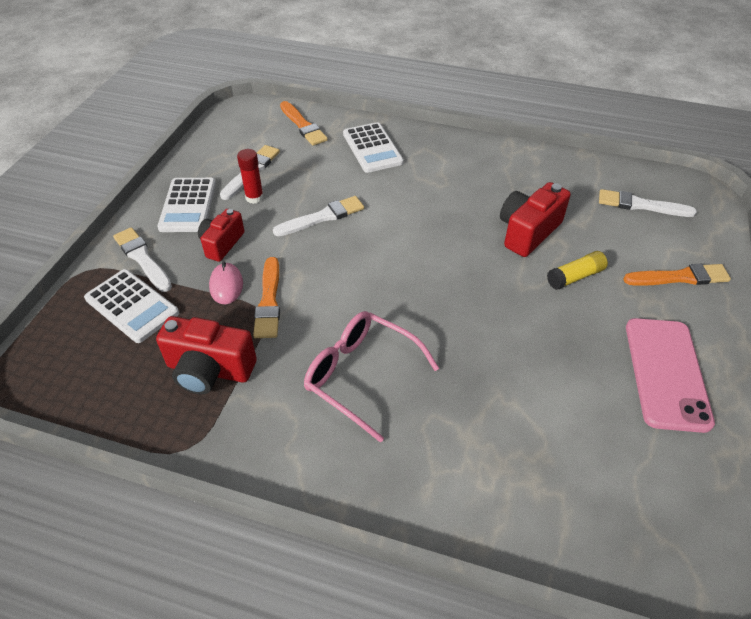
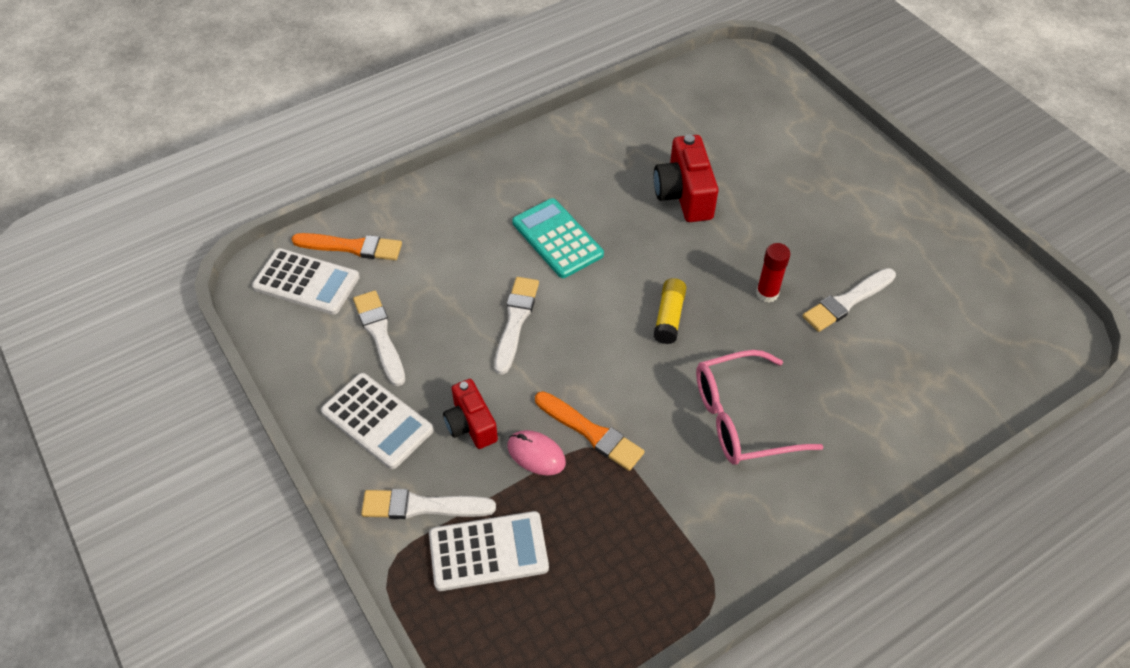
camera: 50 degrees left, 5 degrees up
red camera [156,316,257,394] -> none
red glue stick [237,149,264,204] -> red glue stick moved to [756,243,791,302]
white calculator [343,122,404,173] -> white calculator moved to [252,248,360,315]
yellow glue stick [547,251,608,290] -> yellow glue stick moved to [654,278,687,344]
white brush [599,189,697,217] -> white brush moved to [803,268,896,332]
orange brush [623,264,731,286] -> none
pink phone [626,318,715,433] -> none
none -> turquoise calculator [512,198,604,278]

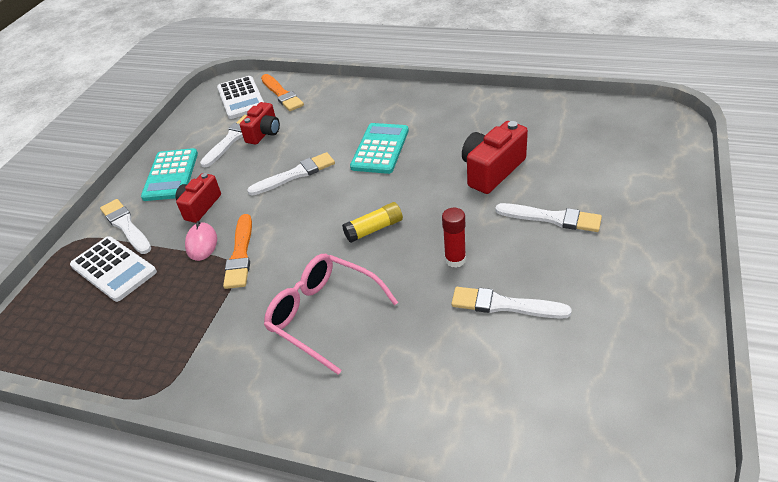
camera: 55 degrees right, 10 degrees down
white calculator [321,373,434,469] -> turquoise calculator [141,148,198,201]
none -> red camera [240,102,280,145]
none -> white brush [495,203,602,232]

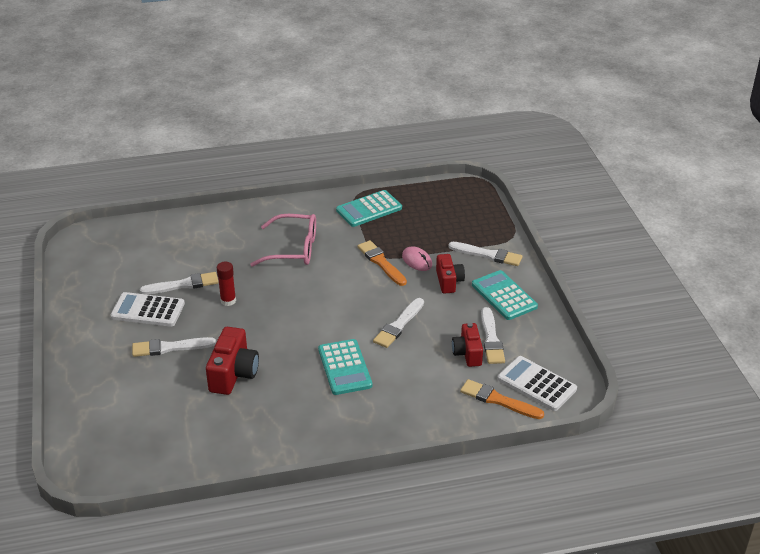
camera: 145 degrees right, 5 degrees down
white calculator [70,236,157,302] -> white calculator moved to [110,292,185,327]
yellow glue stick [342,202,403,243] -> none
none -> turquoise calculator [336,190,402,227]

